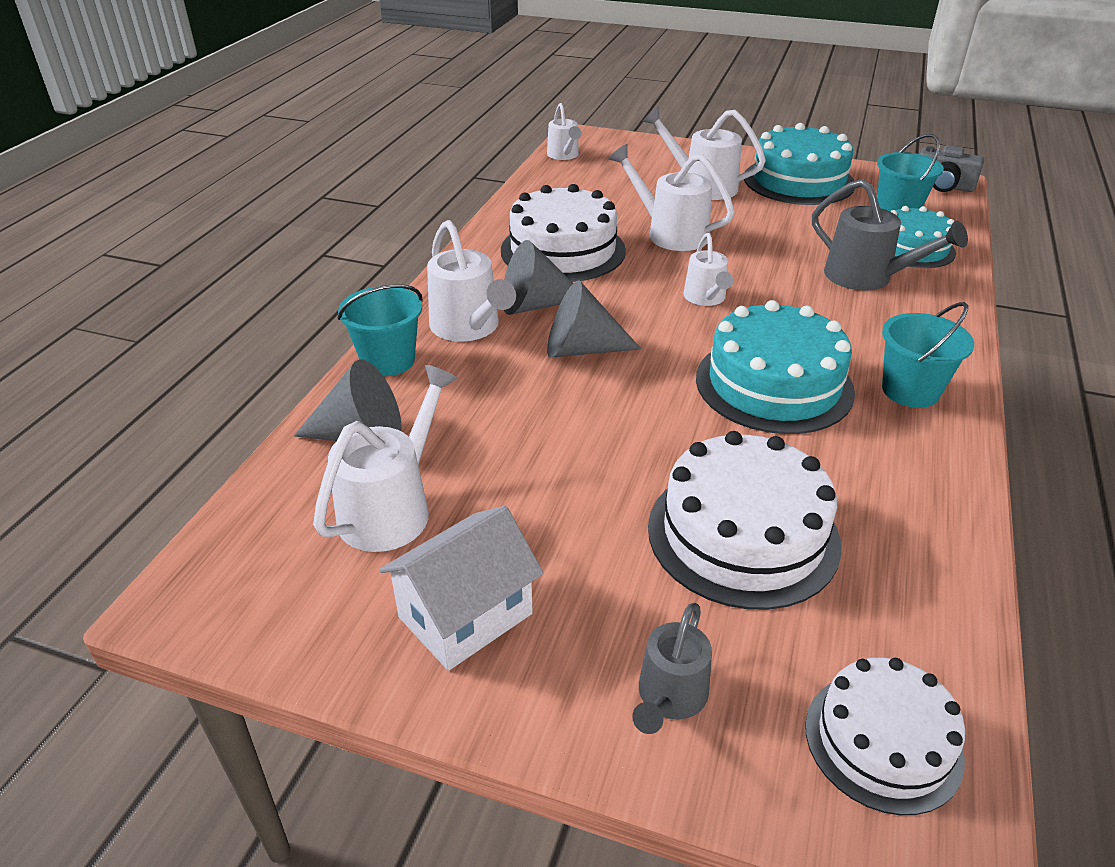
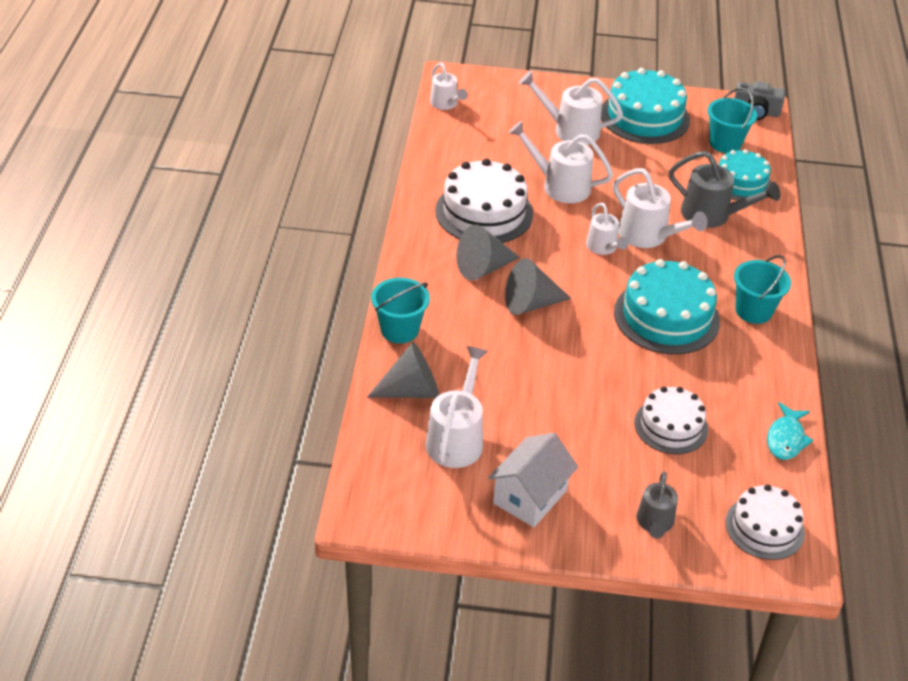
camera: 15 degrees left, 5 degrees up
white watering can [427,220,516,342] -> white watering can moved to [613,168,708,248]
white cake [648,431,841,610] -> white cake [634,387,708,454], size x0.64
none -> turquoise fish [767,402,813,460]

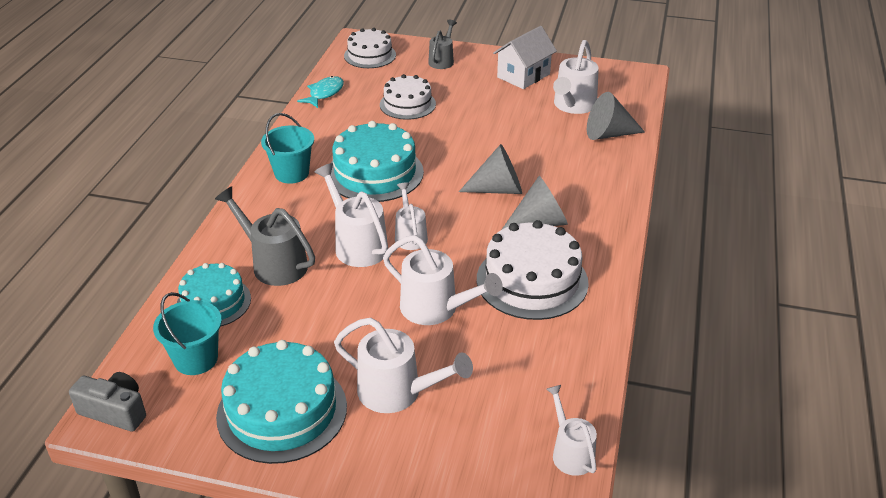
camera: 170 degrees left, 5 degrees down
turquoise bucket [371,278,430,343] -> none

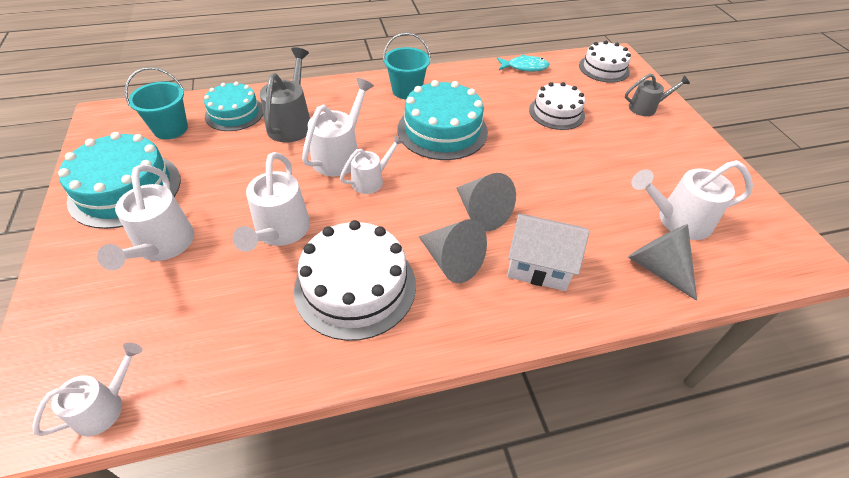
camera: 60 degrees right, 10 degrees up
grey camera [69,372,146,432] -> none
white house [493,26,557,89] -> white house moved to [507,213,589,291]

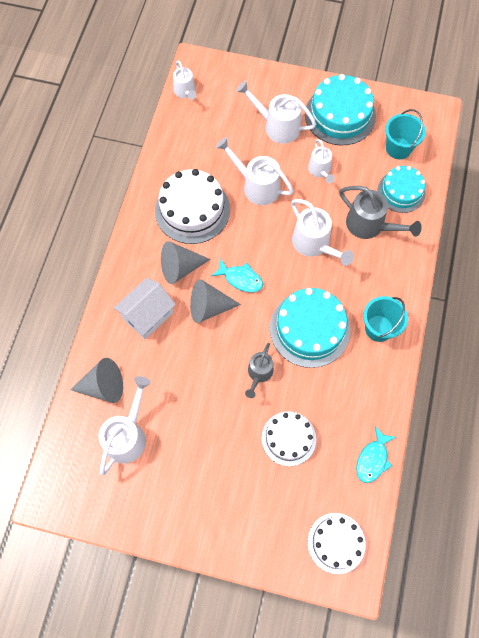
camera: 120 degrees right, 20 degrees up
white watering can [340,135,404,194] -> white watering can moved to [308,139,335,183]
grey watering can [625,74,690,116] -> grey watering can moved to [245,343,273,398]
none -> turquoise fish [211,259,263,293]

